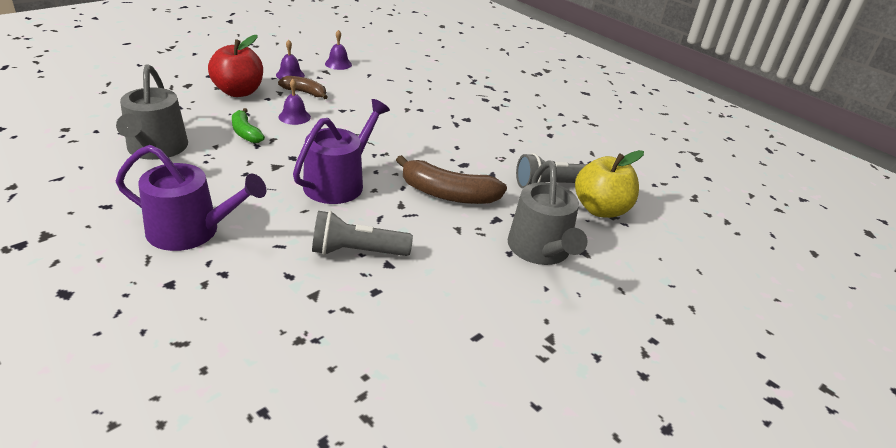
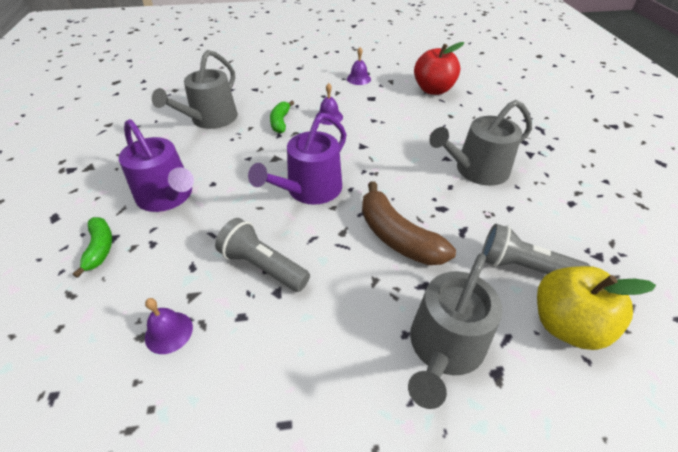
camera: 40 degrees right, 10 degrees up
red apple [208,35,263,97] -> red apple moved to [414,42,464,95]
brown banana [278,76,327,99] -> none
purple watering can [293,99,390,204] -> purple watering can turned 150 degrees clockwise [248,113,346,205]
purple bell [325,30,352,70] -> purple bell moved to [145,298,193,354]
none -> green banana [73,217,112,278]
none -> grey watering can [429,100,532,186]

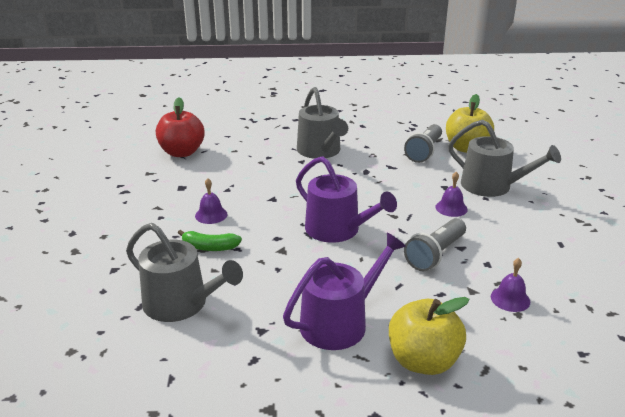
camera: 85 degrees left, 15 degrees down
green banana [73,217,112,278] -> yellow apple [389,297,470,375]
purple bell [347,47,371,85] -> purple bell moved to [436,172,468,217]
brown banana [362,181,456,265] -> none

